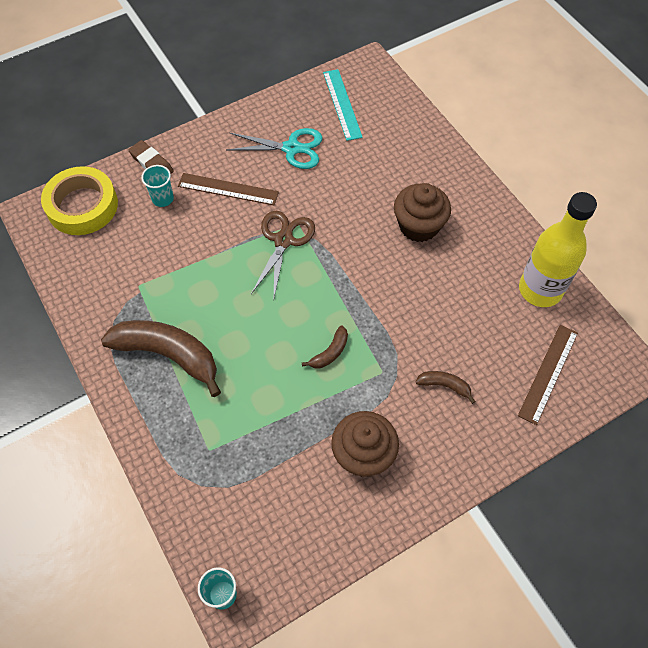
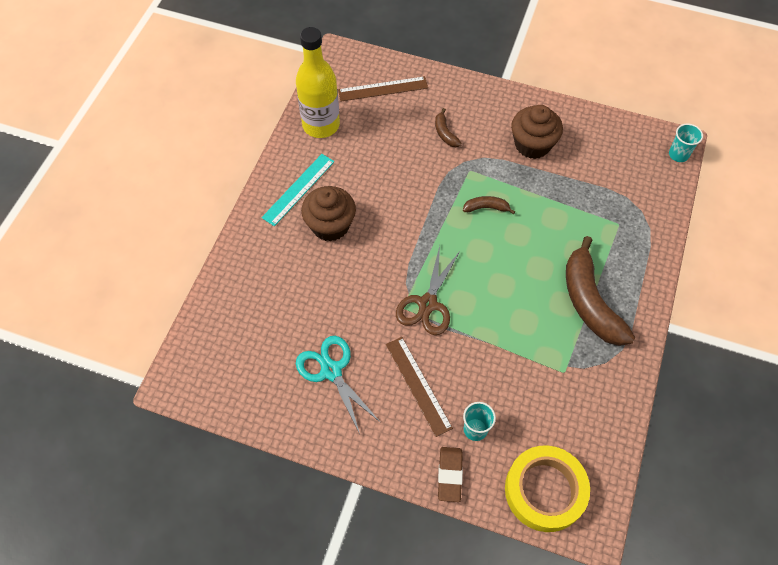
camera: 130 degrees left, 0 degrees up
brown scissors [251,211,315,297] -> brown scissors turned 45 degrees counterclockwise [396,246,461,335]
turquoise ruler [323,69,363,141] -> turquoise ruler moved to [261,154,334,226]

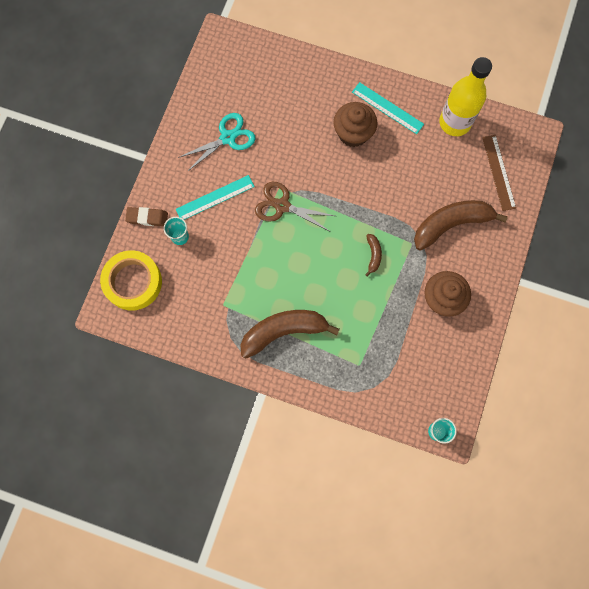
camera: 90 degrees right, 15 degrees up
brown ruler [386,337,453,437] -> turquoise ruler [176,175,255,220]
brown banana [435,108,462,147] -> brown banana [414,200,508,250], size x2.21

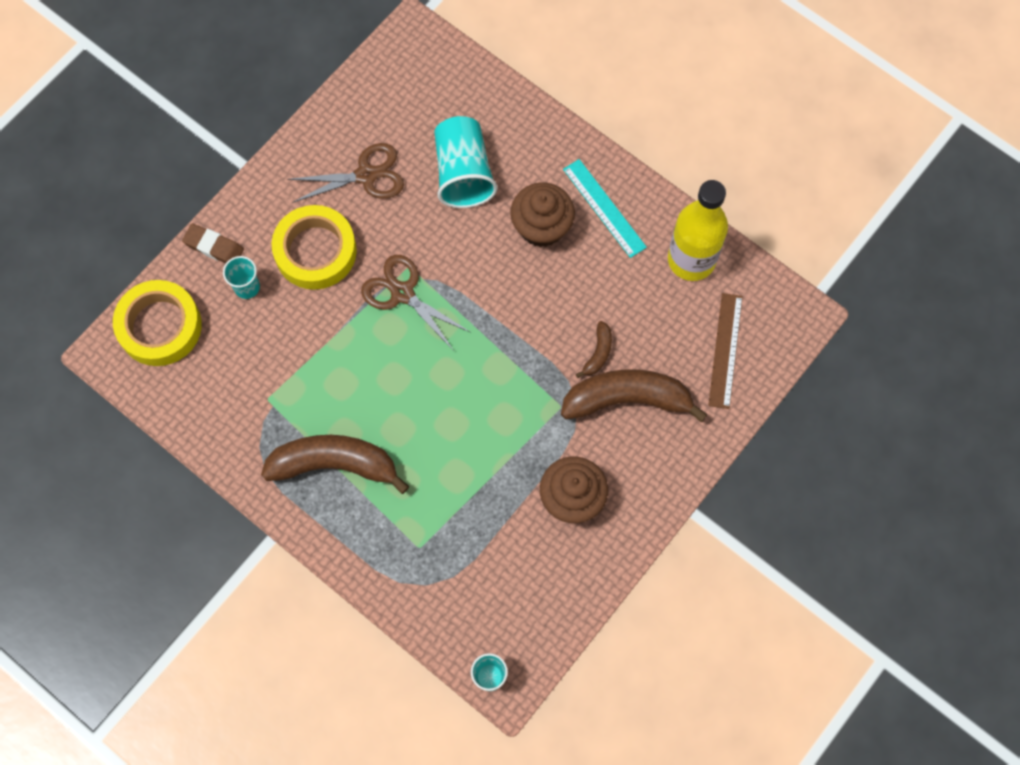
camera: 20 degrees right, 5 degrees down
turquoise ruler [176,175,255,220] -> yellow tape [272,205,357,290]
turquoise scissors [178,113,256,172] -> brown scissors [287,143,404,203]
brown banana [365,234,382,277] -> brown banana moved to [576,321,612,378]
none -> turquoise cup [434,116,497,208]

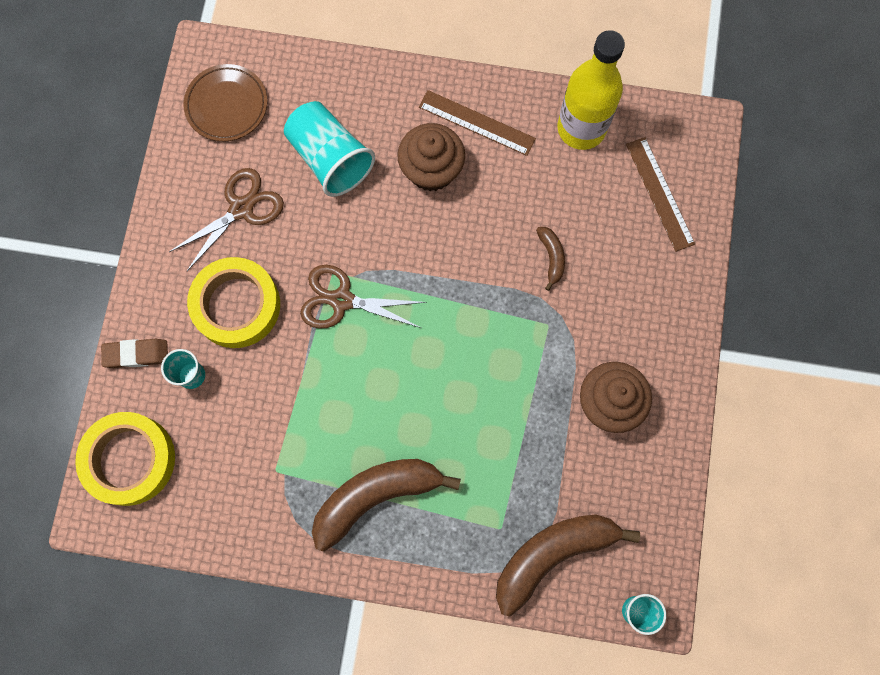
camera: 30 degrees left, 5 degrees up
brown banana [561,369,708,422] -> brown banana moved to [496,514,640,617]
turquoise ruler [563,159,647,258] -> brown ruler [419,90,536,156]
none -> brown plate [183,64,267,142]

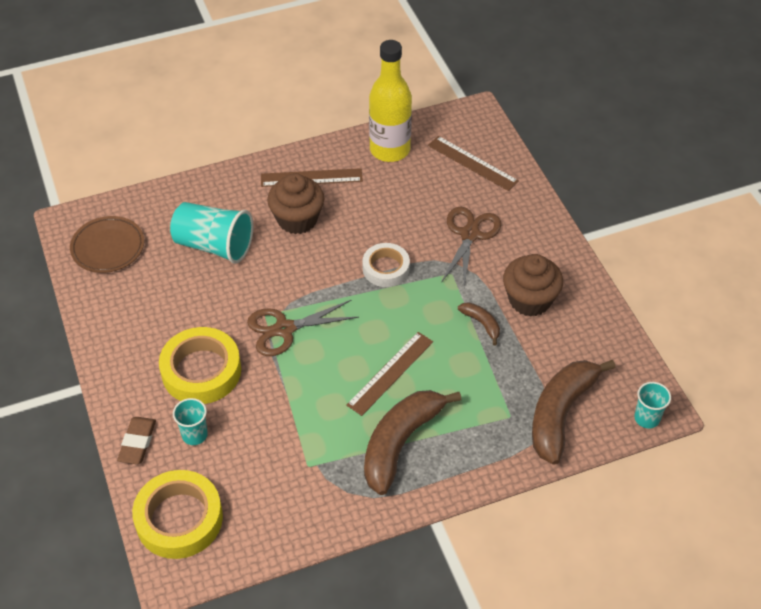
camera: 30 degrees left, 25 degrees down
brown eraser [101,339,168,368] -> brown eraser turned 45 degrees counterclockwise [117,417,156,464]
brown scissors [169,168,284,271] -> brown scissors moved to [441,207,501,287]
brown banana [536,227,565,291] -> brown banana moved to [458,302,500,345]
none -> brown ruler [346,332,433,416]
none -> white tape [362,243,410,287]

